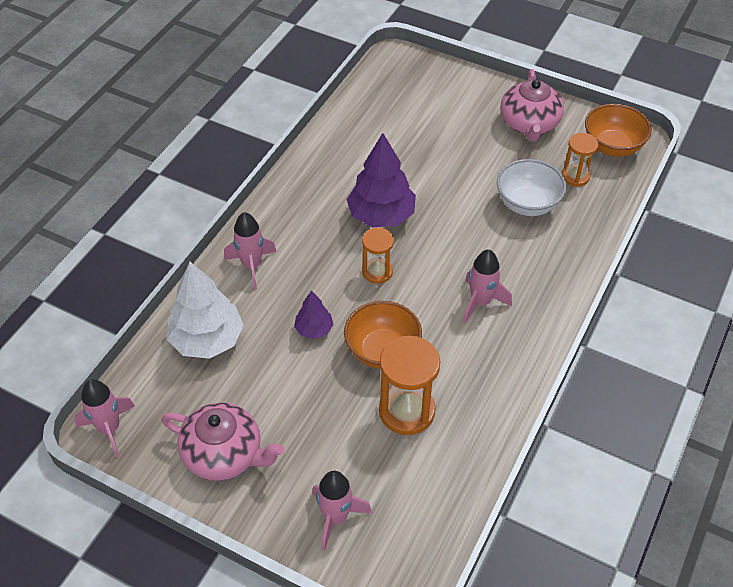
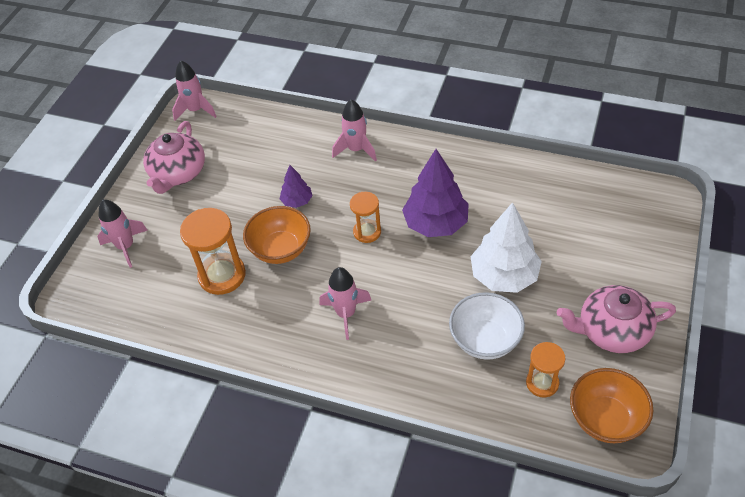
camera: 85 degrees right, 0 degrees up
white tree [167,262,244,359] -> white tree moved to [471,202,542,293]

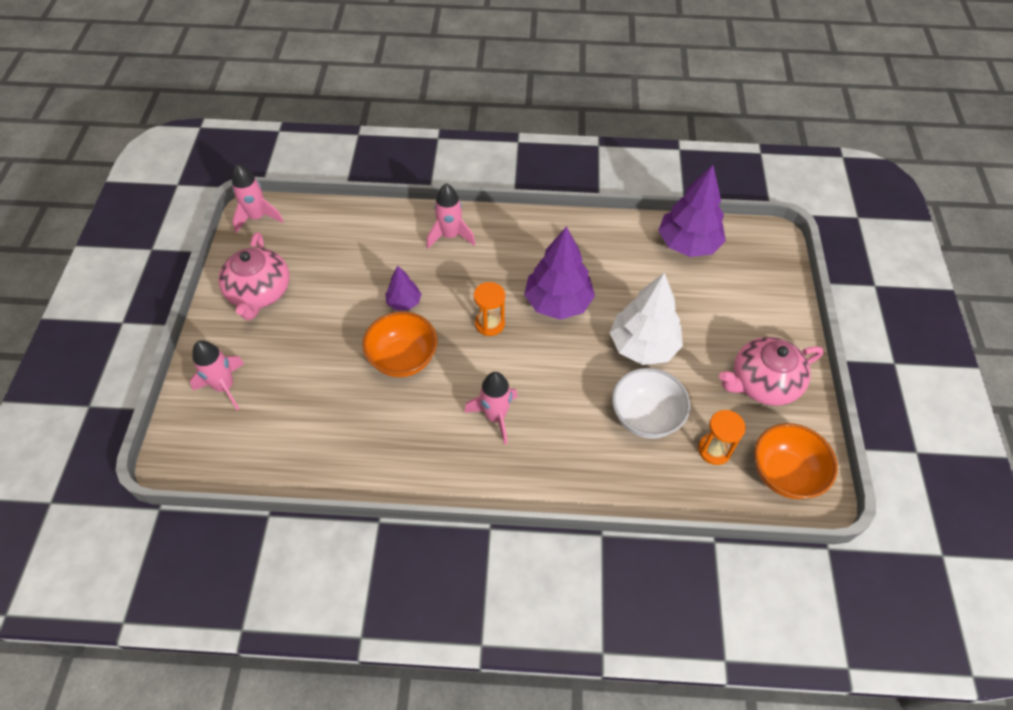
camera: 20 degrees left, 5 degrees up
orange hourglass [180,208,246,295] -> none
none -> purple tree [658,165,726,257]

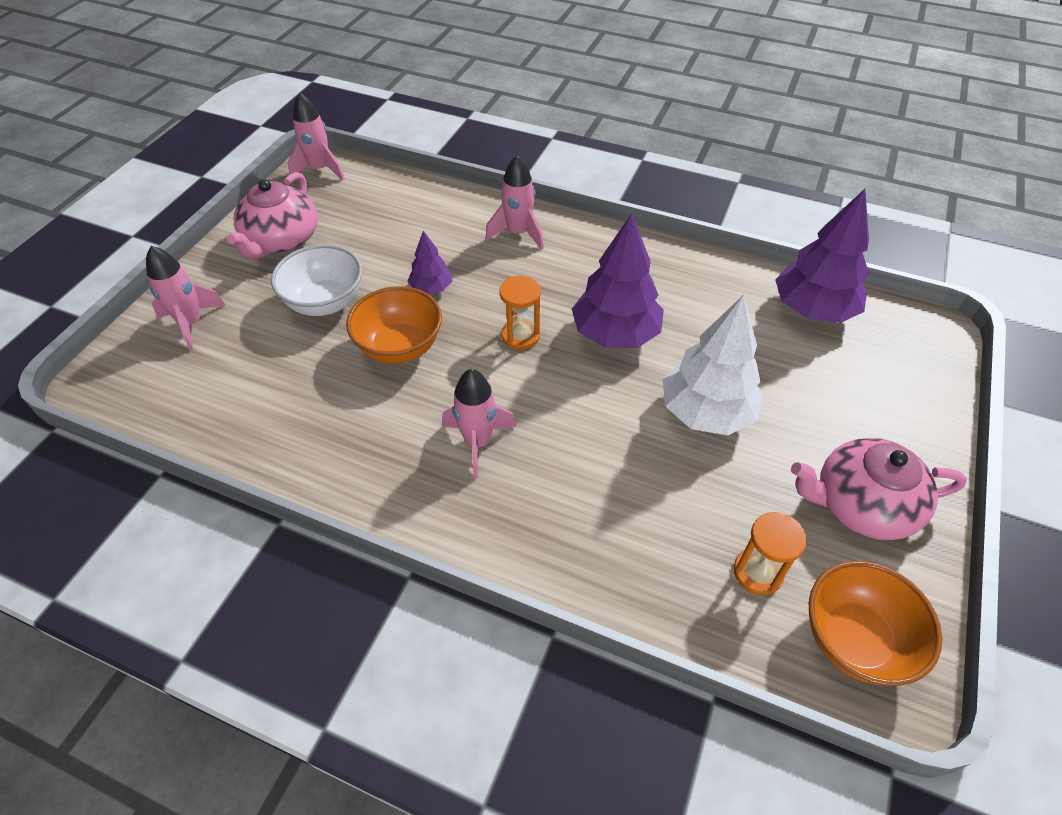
camera: 20 degrees right, 5 degrees down
white bowl [612,368,690,439] -> white bowl moved to [271,244,362,316]

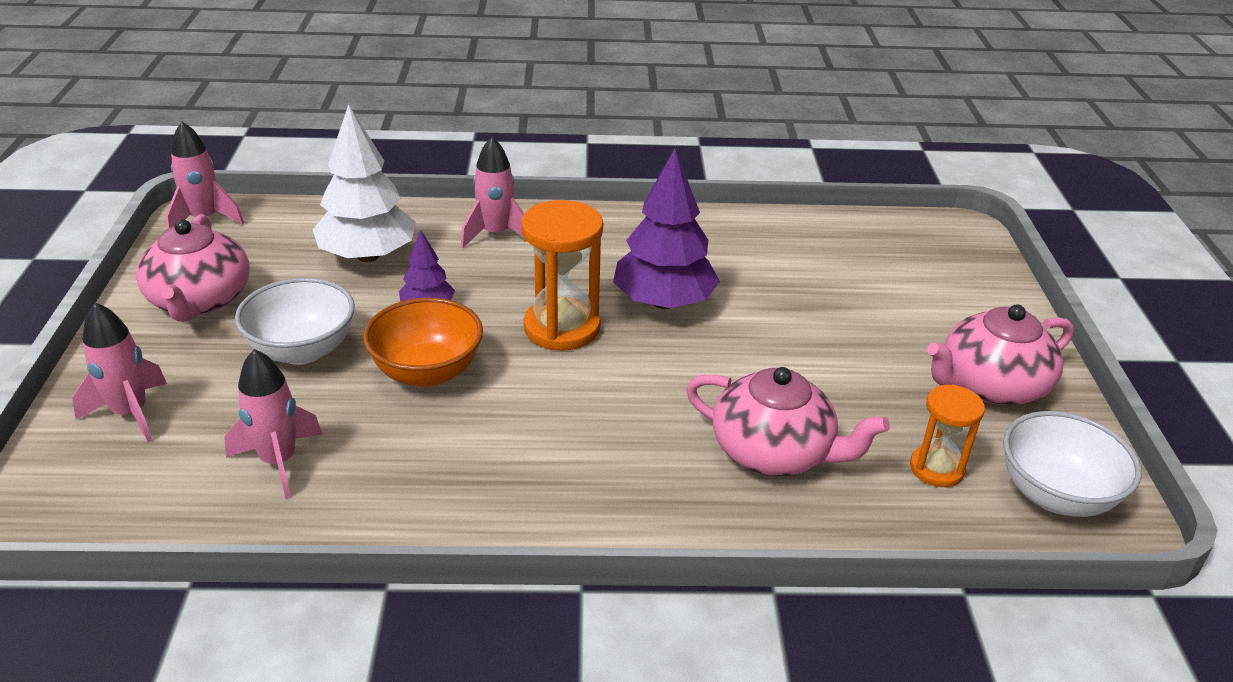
camera: 25 degrees left, 15 degrees down
pink rocket [442,369,516,479] -> pink rocket moved to [224,349,323,499]
orange hourglass [500,276,541,350] -> orange hourglass [521,200,603,351], size x1.65
white tree [663,295,764,435] -> white tree moved to [313,104,416,262]
purple tree [775,189,869,323] -> none
orange bowl [809,561,942,686] -> white bowl [1003,411,1142,517]
none -> pink teapot [686,367,890,476]

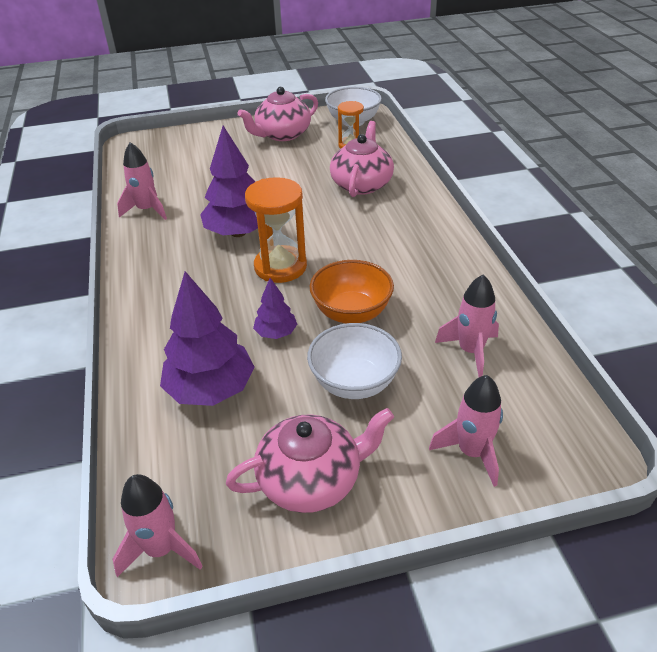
camera: 100 degrees left, 5 degrees up
white tree [313,104,416,262] -> purple tree [160,271,254,406]
pink rocket [461,137,524,248] -> pink rocket moved to [117,142,167,220]
pink teapot [927,304,1074,405] -> pink teapot turned 90 degrees clockwise [237,87,318,141]

